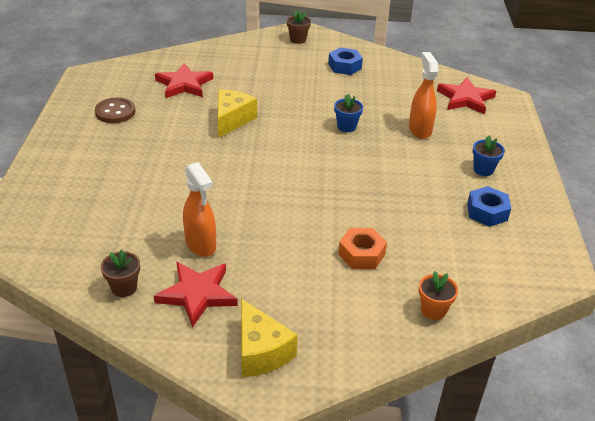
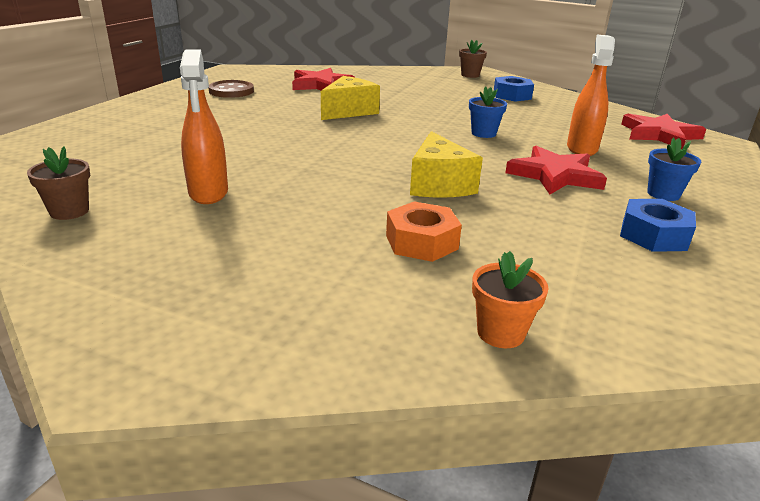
camera: 20 degrees right, 10 degrees down
red star [154,262,238,328] -> red star moved to [505,146,607,195]
yellow cheese [241,299,298,377] -> yellow cheese moved to [410,131,483,198]

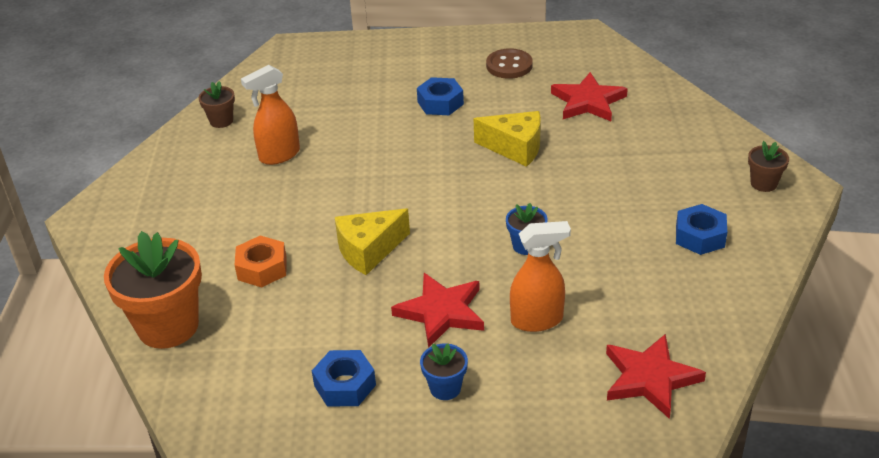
camera: 70 degrees right, 10 degrees up
orange flower pot [472,251,549,348] -> orange flower pot [104,231,202,349], size x2.09
none -> blue nut [417,77,464,115]

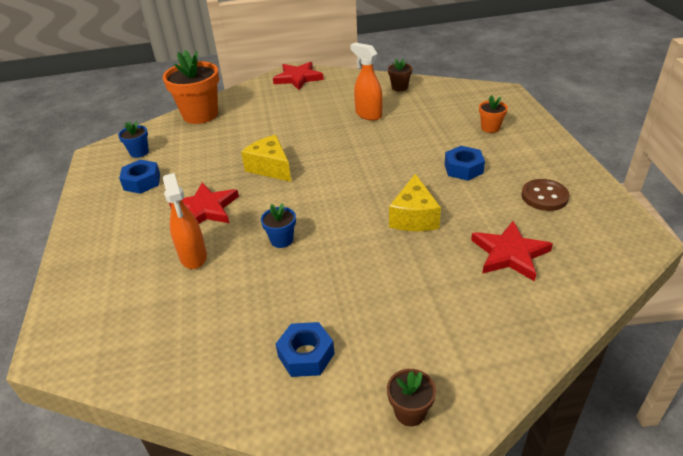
camera: 80 degrees right, 0 degrees up
orange nut [235,235,287,288] -> none
blue flower pot [420,343,468,400] -> blue flower pot moved to [118,121,149,158]
red star [606,334,706,419] -> red star moved to [273,62,324,90]
none -> orange flower pot [479,96,508,133]

